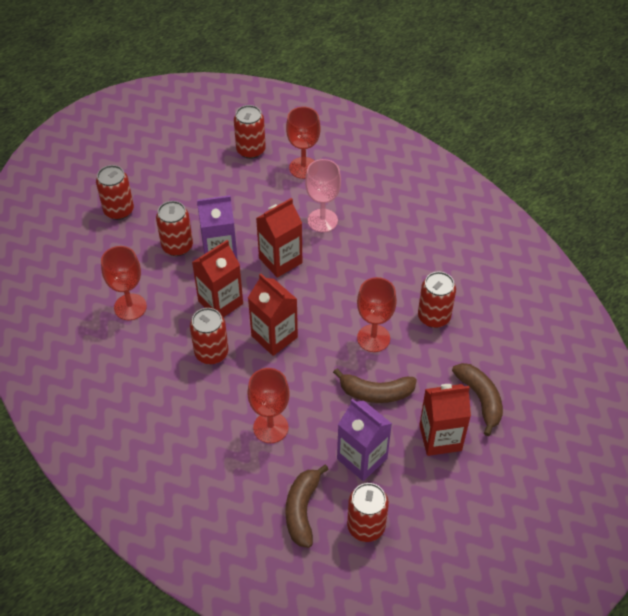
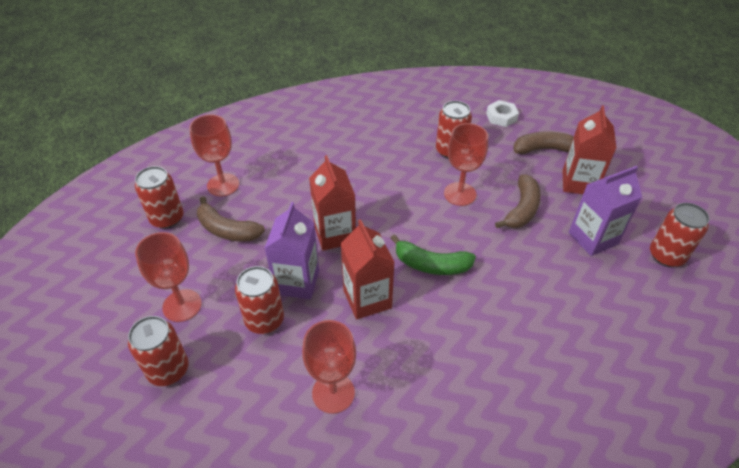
camera: 70 degrees left, 5 degrees down
red can [190,308,229,364] -> none
red goblet [247,368,290,443] -> red goblet moved to [135,232,202,322]
red carton [248,273,298,356] -> green banana [391,234,476,275]
brown banana [285,464,329,548] -> brown banana moved to [197,197,265,242]
pink goblet [305,159,341,232] -> none
none -> white nut [486,100,519,127]

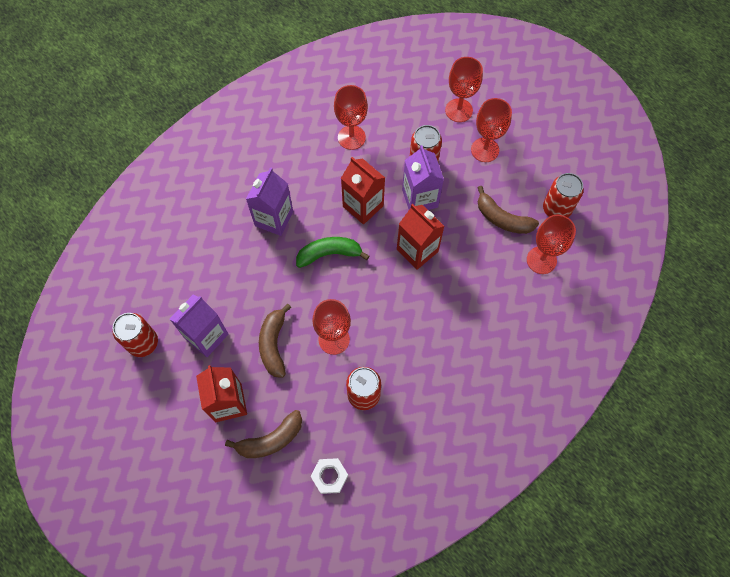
camera: 155 degrees right, 20 degrees up
red can [128,316,189,386] -> red goblet [445,57,483,122]
brown banana [197,197,265,242] -> brown banana turned 150 degrees counterclockwise [477,186,539,234]
none -> purple carton [246,167,293,236]

